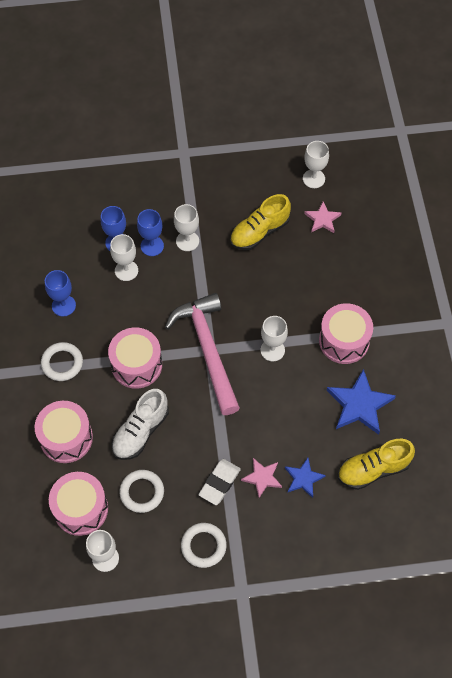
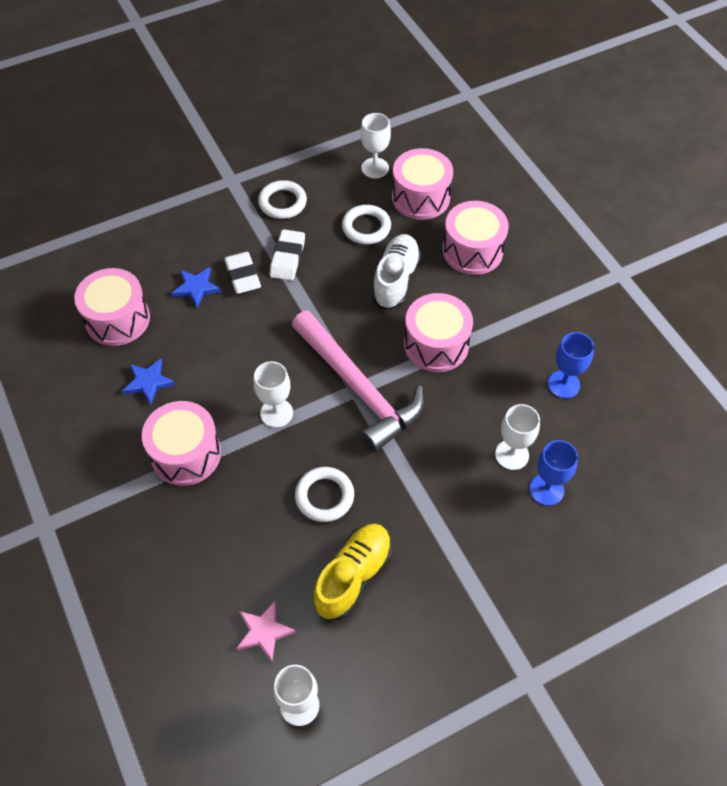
camera: 160 degrees right, 5 degrees down
white ring [41,342,83,381] -> white ring moved to [295,467,354,522]
blue goblet [137,209,164,256] -> none
white goblet [174,204,199,251] -> none
pink star [241,458,282,498] -> white eraser [224,252,261,294]
blue star [326,369,396,435] -> blue star [122,359,175,405], size x0.58
yellow shoe [338,439,415,490] -> pink drum [74,268,150,346]

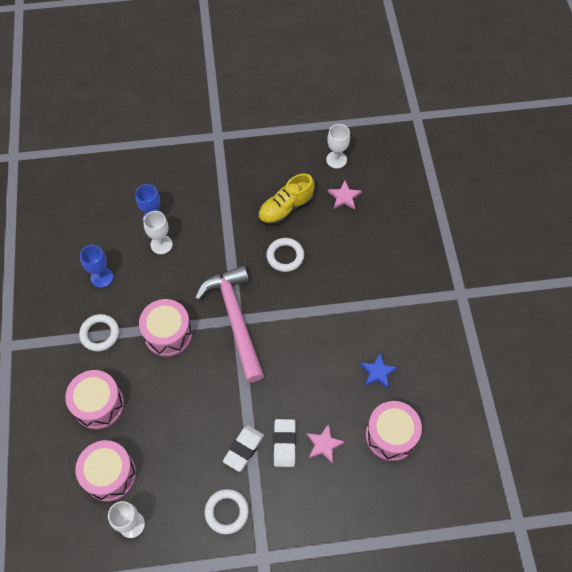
camera: 160 degrees left, 5 degrees up
pink drum [142,401,221,486] -> none
blue star [171,267,221,308] -> pink star [306,424,345,464]
white goblet [254,361,293,428] -> none
white ring [342,205,391,244] -> white ring moved to [79,314,119,351]
white shoe [372,234,421,310] -> none

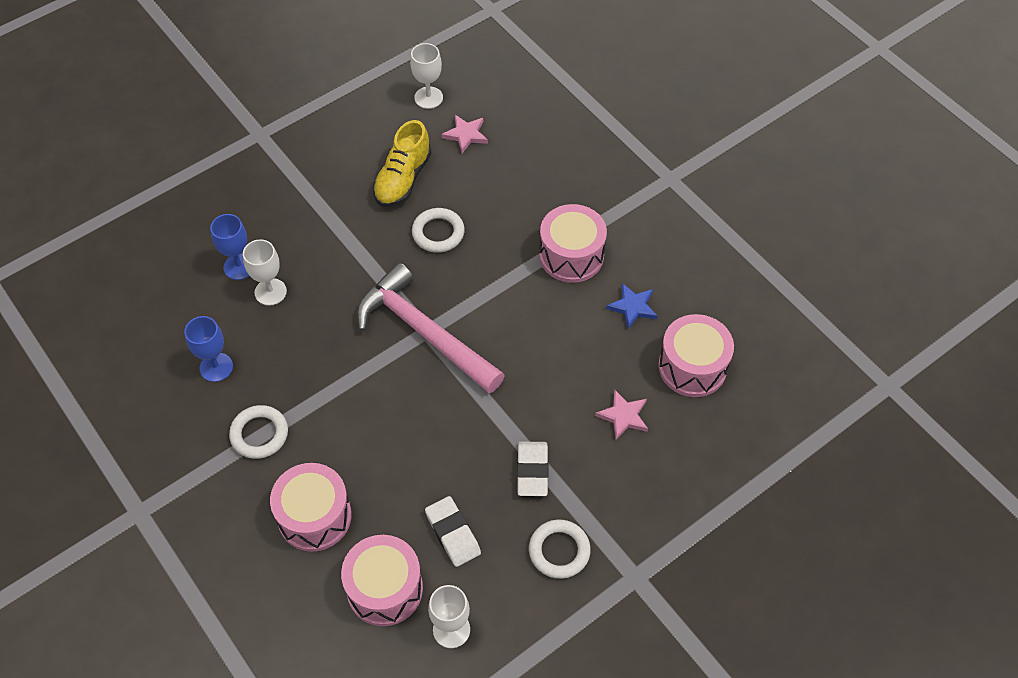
camera: 30 degrees left, 5 degrees down
pink drum [139,299,192,357] -> pink drum moved to [539,204,607,283]
white eraser [273,419,296,467] -> white eraser moved to [425,496,481,567]

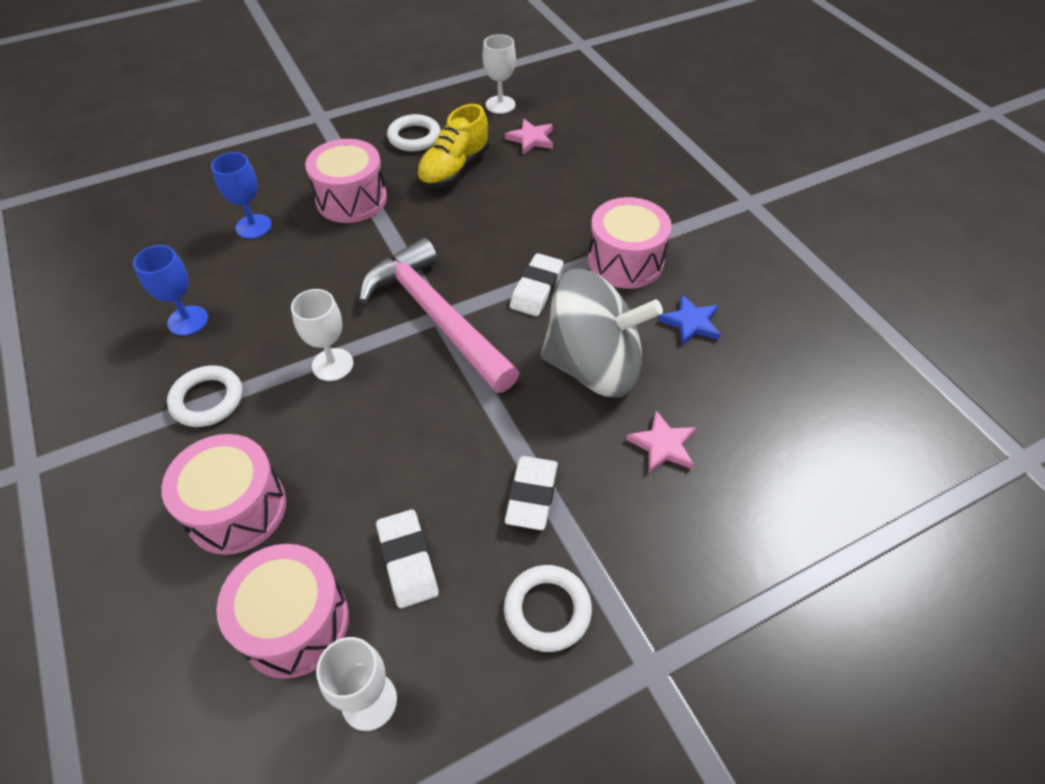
camera: 10 degrees right, 5 degrees down
white goblet [243,239,287,306] -> white goblet moved to [291,289,354,381]
white ring [412,208,465,253] -> white ring moved to [387,114,441,151]
pink drum [658,314,734,397] -> pink drum moved to [305,139,387,223]
none -> white eraser [510,253,564,316]
none -> grey spinning top [541,269,663,397]

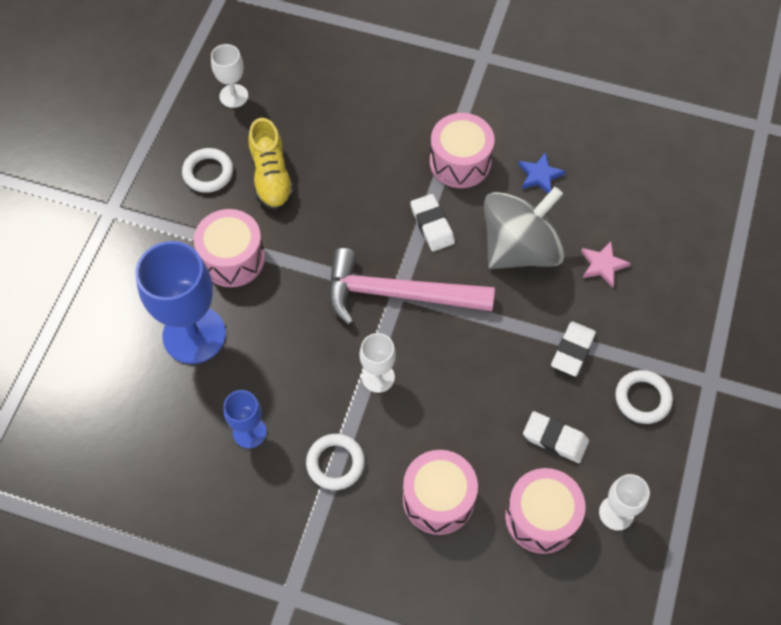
camera: 45 degrees left, 10 degrees up
blue goblet [211,152,272,239] -> blue goblet [135,241,226,364], size x1.95
pink star [505,119,553,154] -> none
white eraser [505,456,558,530] -> white eraser turned 60 degrees clockwise [551,321,596,376]

